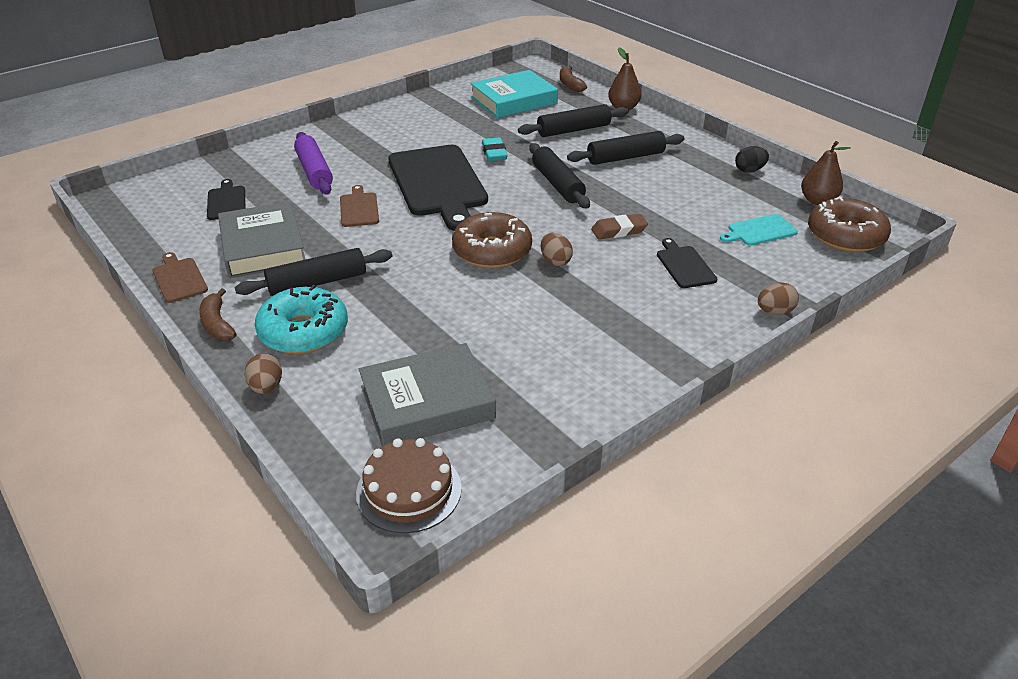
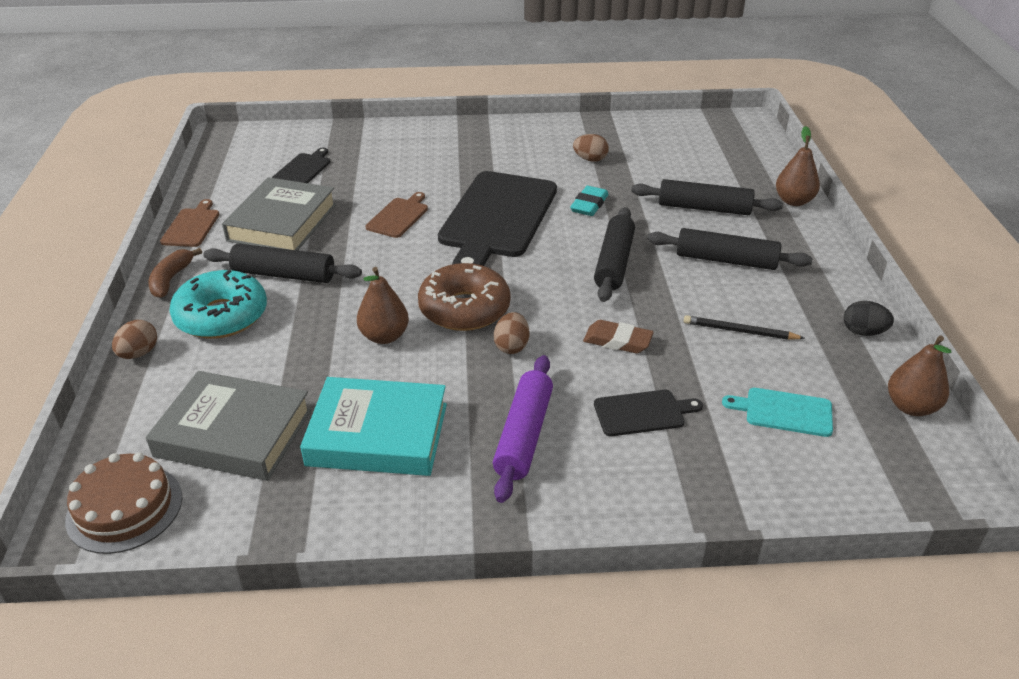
camera: 35 degrees right, 0 degrees up
purple rolling pin [294,132,333,194] -> purple rolling pin moved to [493,355,553,503]
turquoise book [470,70,558,118] -> turquoise book moved to [300,377,447,476]
brown banana [560,66,587,92] -> none
black cutting board [657,238,718,288] -> black cutting board turned 60 degrees clockwise [594,390,703,436]
brown egg [758,282,799,315] -> brown egg moved to [573,134,609,162]
brown donut [808,197,891,252] -> none
none -> brown pear [357,267,409,344]
none -> black pencil [684,315,805,340]

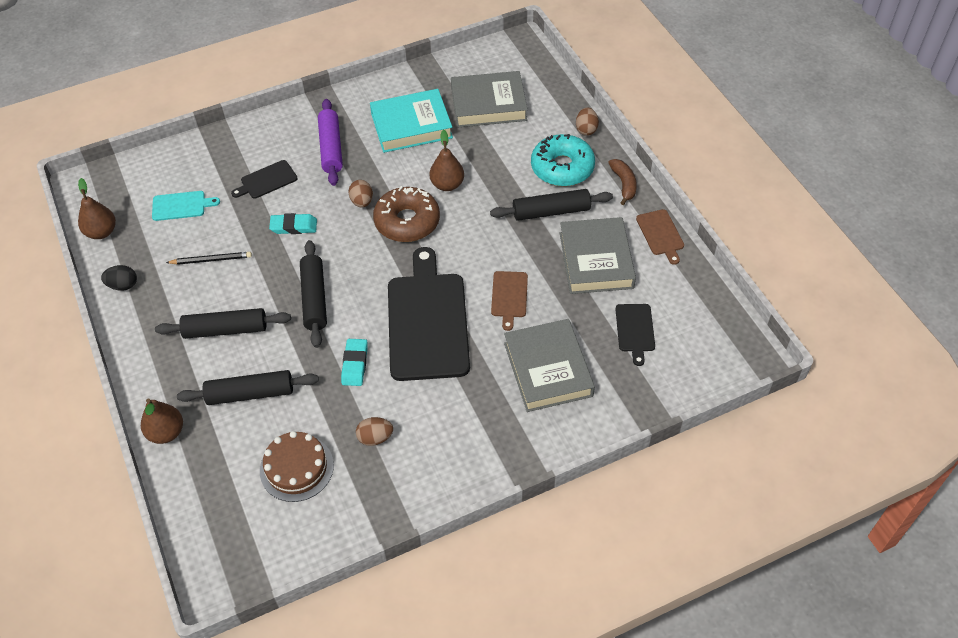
camera: 160 degrees right, 15 degrees up
brown cake [65,453,183,554] -> brown cake moved to [260,431,334,502]
brown eraser [583,320,654,353] -> turquoise eraser [269,213,317,234]
none -> grey book [504,319,595,412]

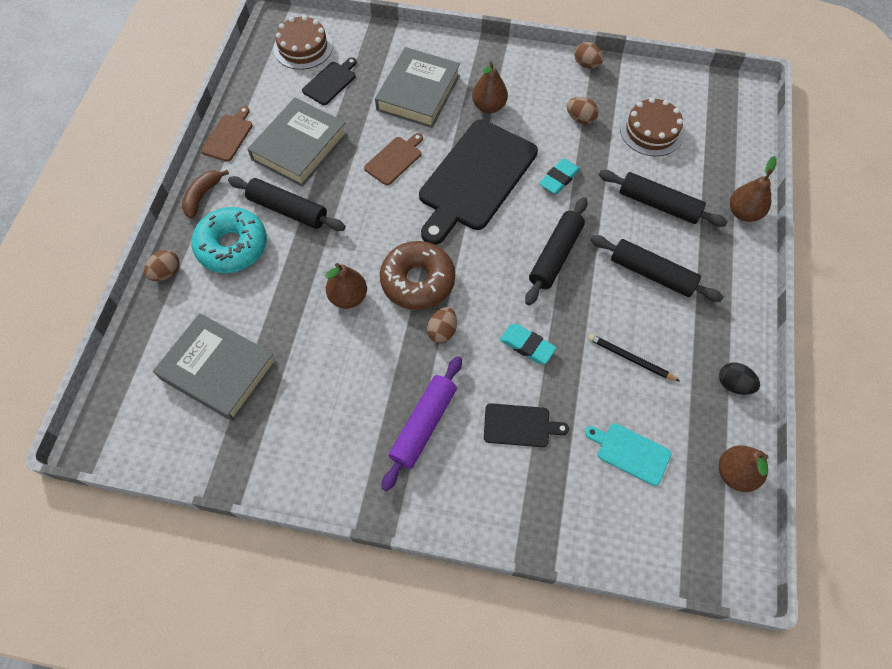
camera: 145 degrees left, 10 degrees up
turquoise book [370,89,453,153] -> none
none -> brown cake [273,15,333,70]
none -> brown pear [472,62,508,113]
none -> brown egg [574,42,603,69]

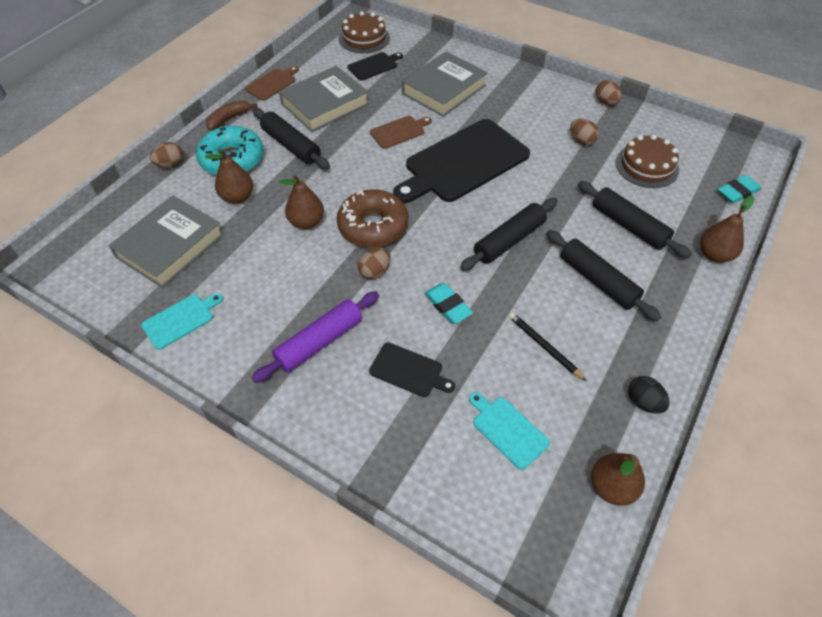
camera: 20 degrees right, 10 degrees down
grey book [153,313,277,421] -> grey book turned 75 degrees clockwise [108,195,224,288]
brown pear [472,62,508,113] -> brown pear moved to [205,149,253,204]
turquoise eraser [539,158,580,194] -> turquoise eraser moved to [718,175,761,203]
none -> turquoise cutting board [141,293,223,350]

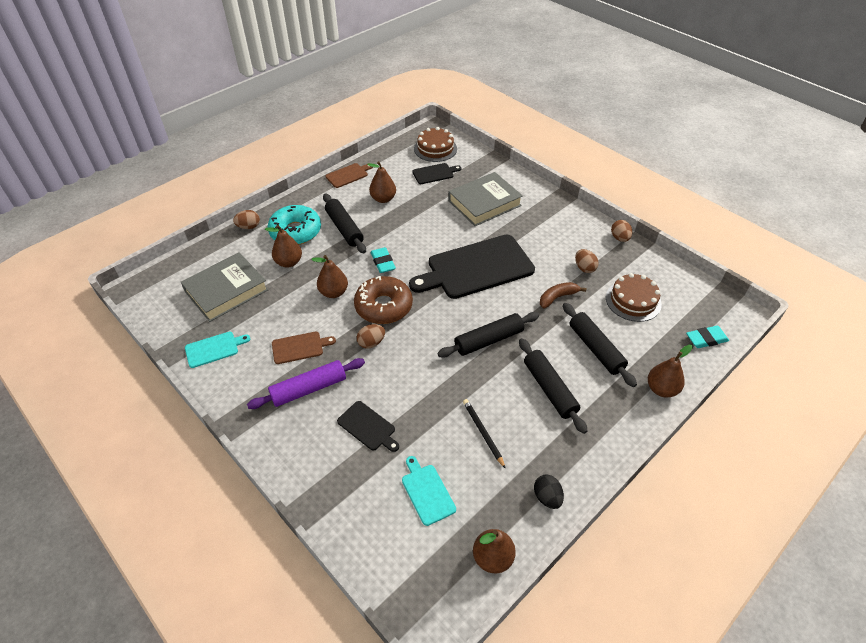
camera: 15 degrees right, 5 degrees down
brown banana [206,100,258,131] -> brown banana moved to [540,282,586,309]
grey book [279,66,369,132] -> brown pear [367,161,396,203]
brown cutting board [370,116,432,149] -> brown cutting board moved to [272,332,336,364]
turquoise eraser [424,283,473,324] -> turquoise eraser moved to [371,247,396,273]

